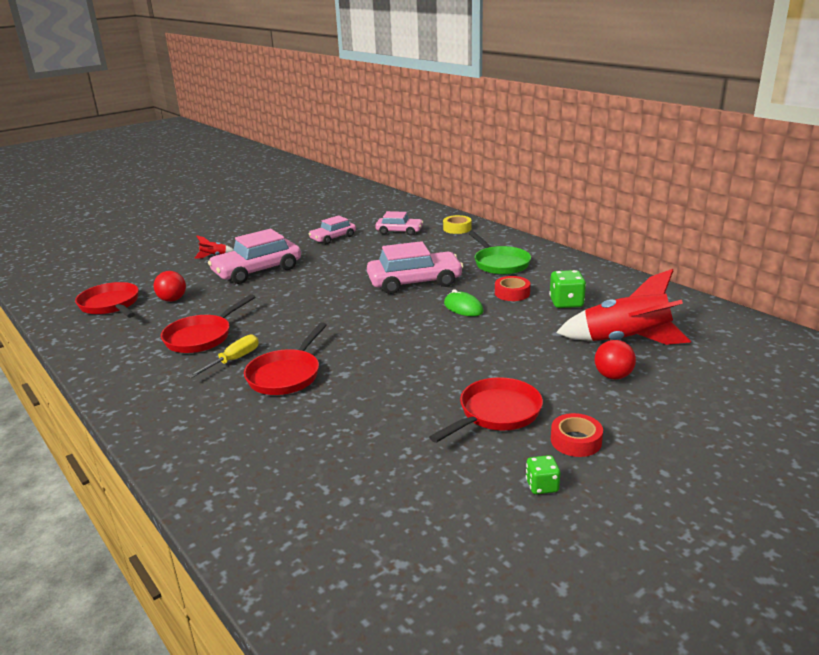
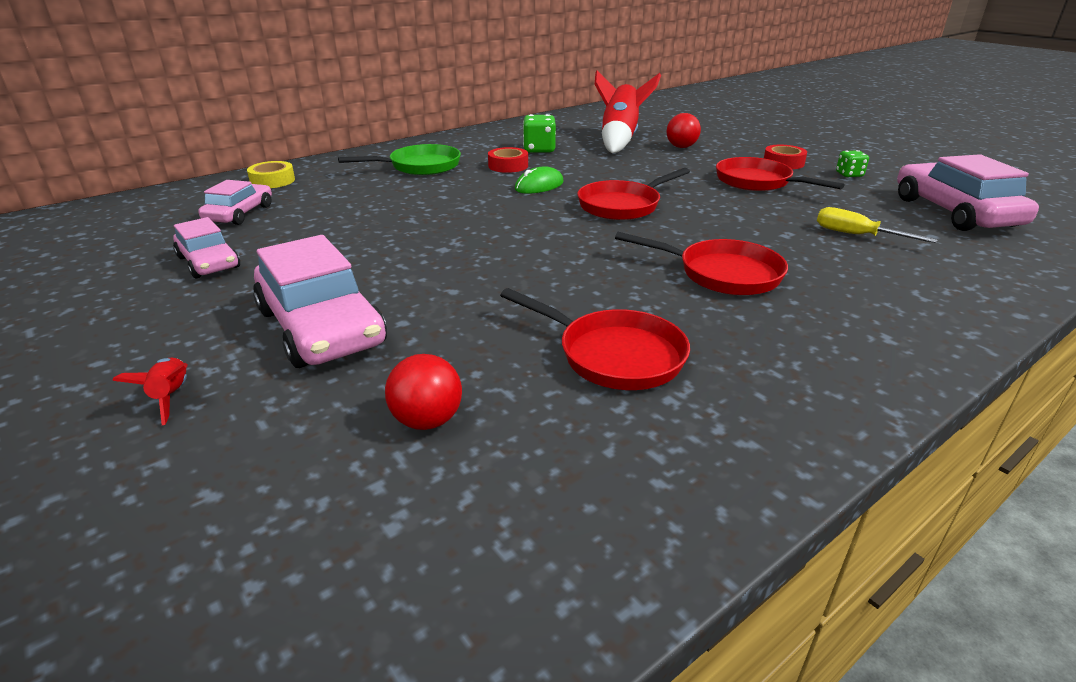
camera: 90 degrees left, 5 degrees up
red pan [75,282,139,318] -> red pan moved to [577,168,690,220]
yellow screwdriver [188,334,259,378] -> yellow screwdriver moved to [817,207,937,243]
pink car [367,241,464,294] -> pink car moved to [897,154,1039,231]

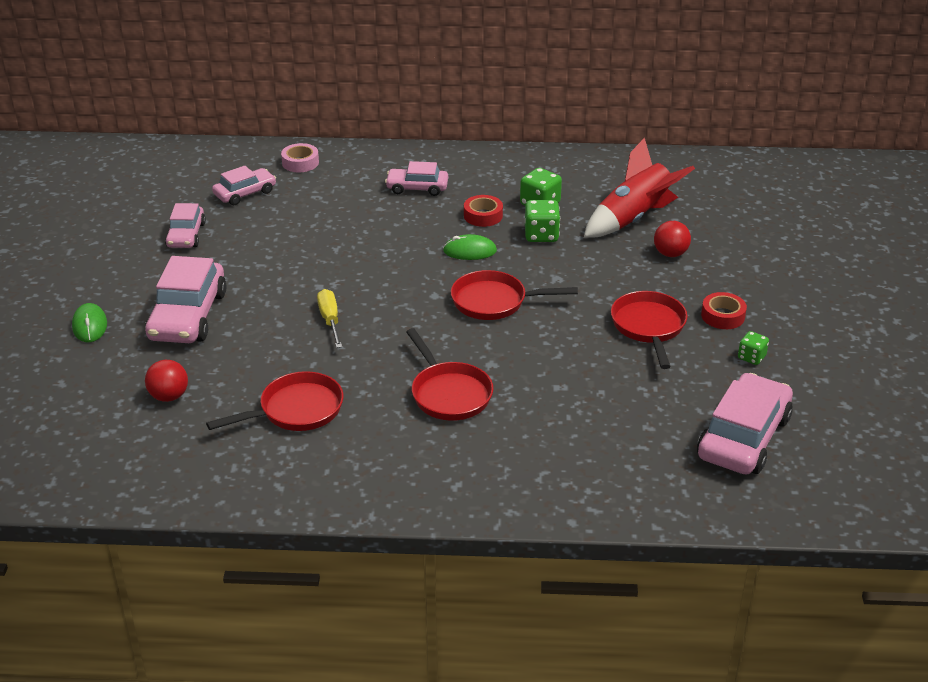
camera: 40 degrees right, 5 degrees up
red rocket [112,358,188,425] -> green mouse [72,303,107,342]
yellow tape [247,161,295,188] -> pink tape [281,143,319,172]
green pan [338,144,461,175] -> pink car [385,161,448,196]
red pan [500,288,690,390] -> red pan turned 105 degrees counterclockwise [206,371,343,431]
yellow screwdriver [817,207,937,243] -> yellow screwdriver moved to [317,289,342,348]
none -> green dice [525,200,560,242]

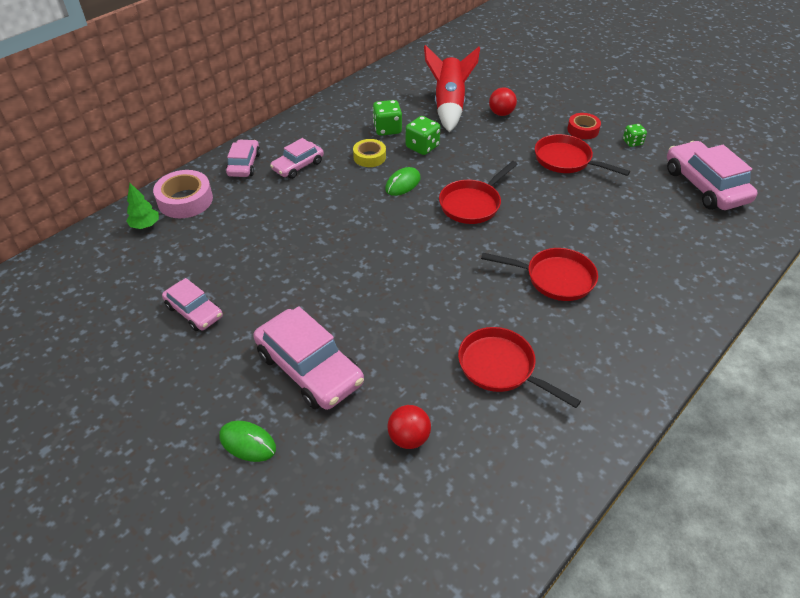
camera: 50 degrees left, 10 degrees up
red pan [206,371,343,431] -> red pan turned 60 degrees counterclockwise [458,327,581,408]
pink car [212,166,276,205] -> pink car moved to [226,139,260,177]
pink tape [281,143,319,172] -> pink tape [153,170,213,218], size x1.55
yellow screwdriver [317,289,342,348] -> none
red tape [464,195,503,227] -> yellow tape [353,139,386,167]
none -> green tree [126,183,159,229]

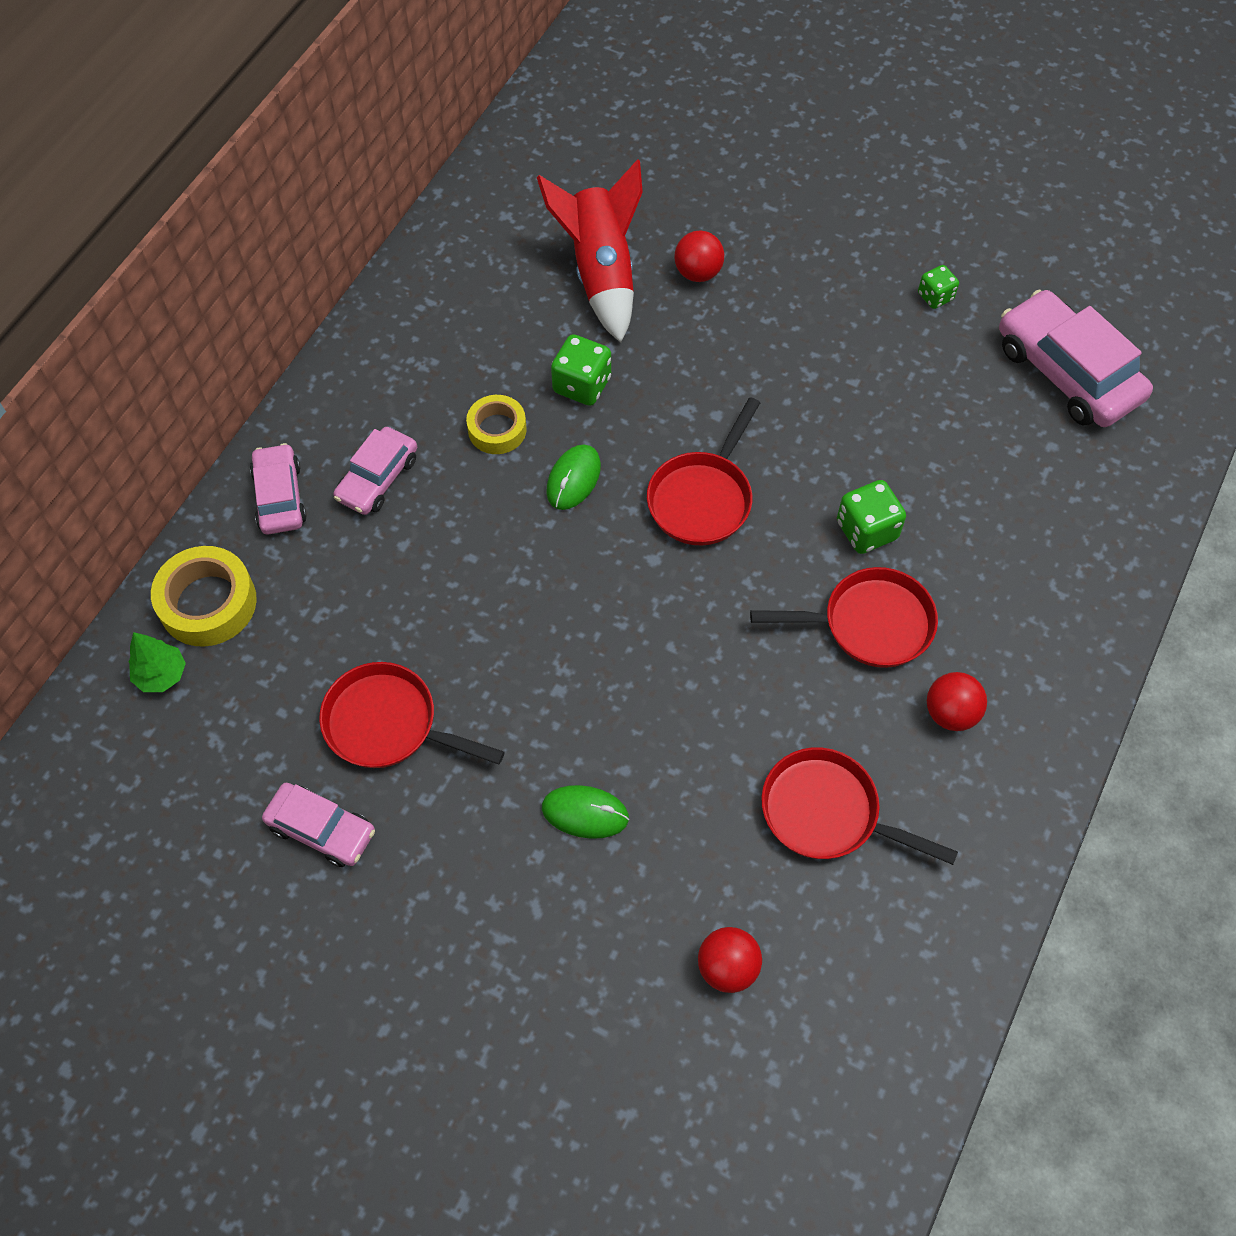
camera: 15 degrees left, 15 degrees up
pink tape [153,170,213,218] -> yellow tape [151,546,257,647]
green mouse [219,421,276,462] -> green mouse moved to [542,785,629,839]
pink car [253,306,364,410] -> none
green dice [373,100,402,136] -> green dice moved to [837,480,906,554]
red pan [535,134,630,176] -> red pan moved to [319,662,505,768]
red tape [567,113,601,139] -> none
none -> red ball [927,672,987,731]

